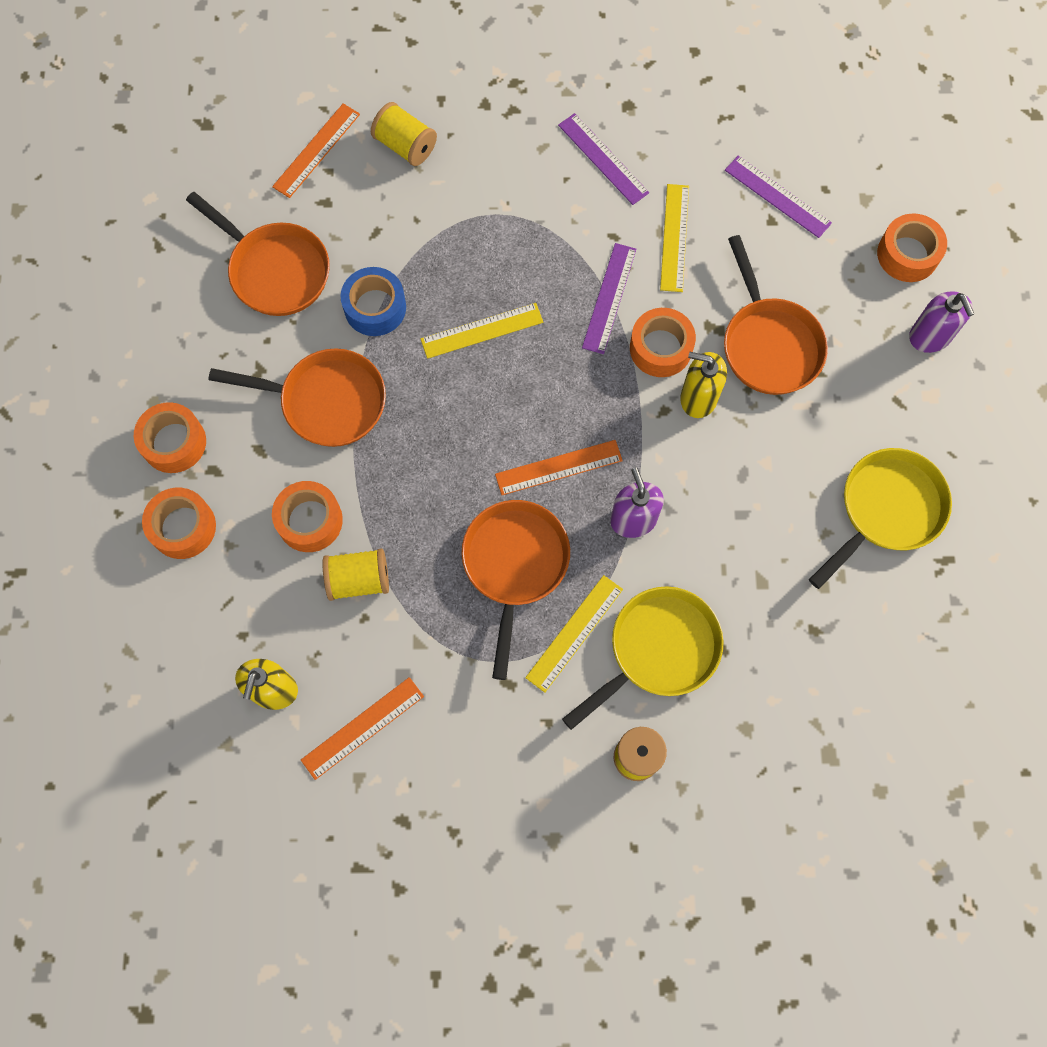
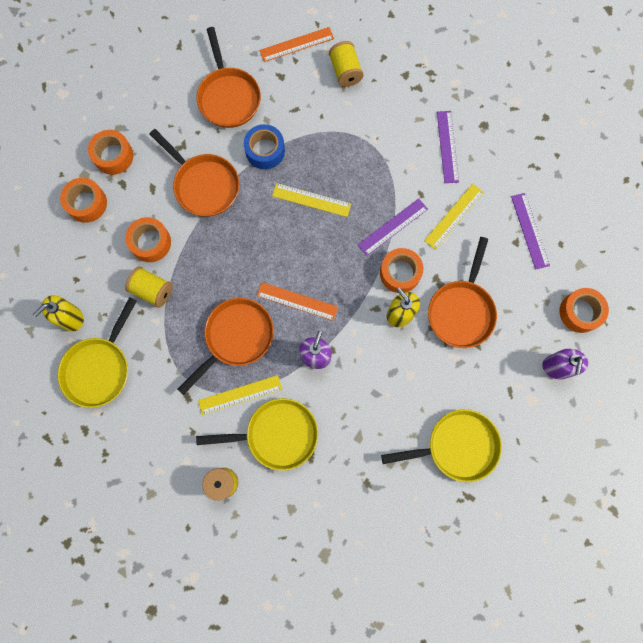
camera: 35 degrees right, 5 degrees up
orange ruler [301,677,424,780] -> yellow pan [58,297,137,408]

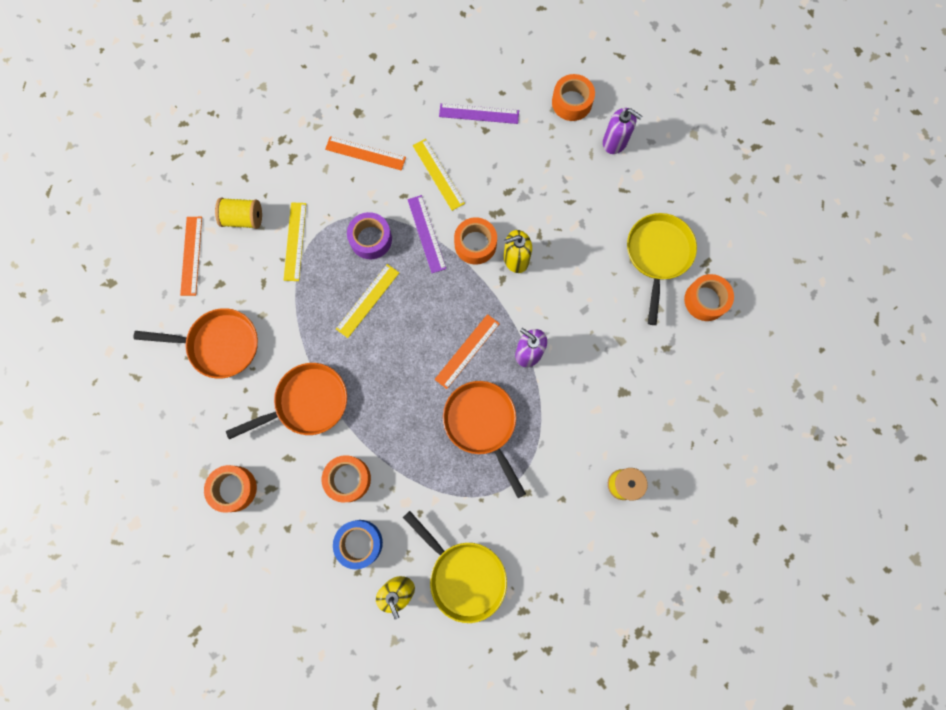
camera: 70 degrees left, 0 degrees up
orange tape [60,178,107,223] -> orange tape moved to [684,274,734,321]
yellow spool [125,266,173,308] -> none
yellow pan [196,398,318,471] -> none
yellow ruler [198,375,282,415] -> yellow ruler moved to [284,202,306,281]
blue tape [244,124,285,169] -> blue tape moved to [333,520,383,569]
orange pan [428,237,497,348] -> none
purple ruler [437,111,459,183] -> orange ruler [325,136,406,171]
none -> purple tape [347,212,392,259]

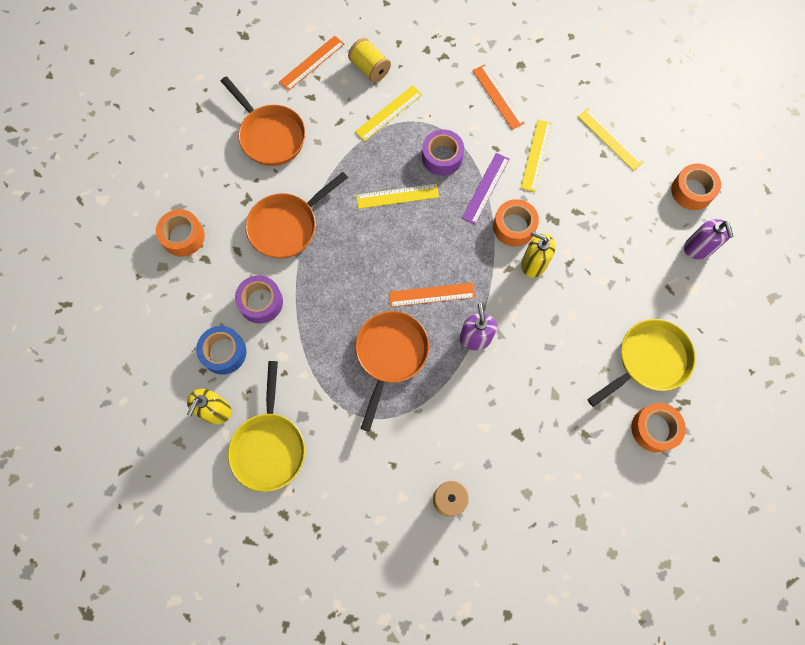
camera: 45 degrees right, 5 degrees down
orange pan [226,363,347,439] -> orange pan turned 120 degrees clockwise [246,172,348,259]
orange tape [322,455,371,502] -> purple tape [235,275,283,324]
purple ruler [439,103,519,124] -> yellow ruler [578,108,644,171]

